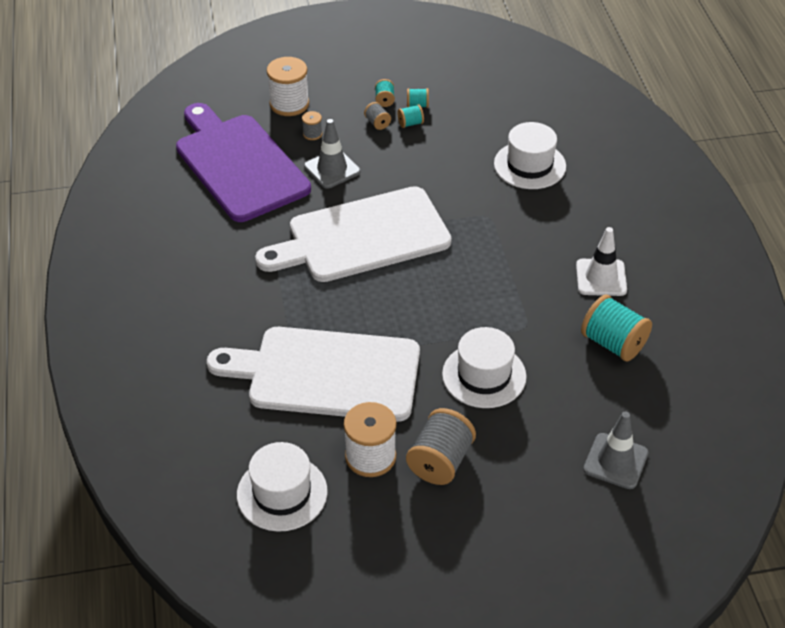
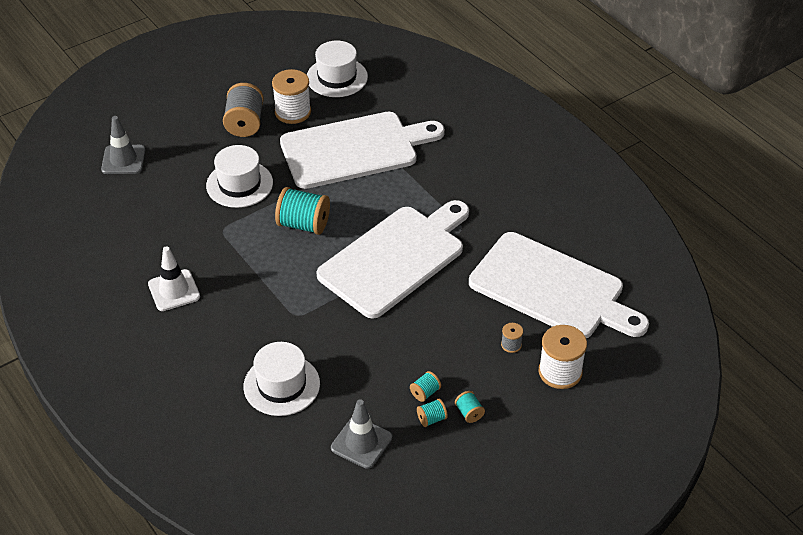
camera: 155 degrees right, 0 degrees up
purple cutting board [176,103,311,222] -> white cutting board [469,232,649,338]
grey traffic cone [304,119,361,188] -> grey traffic cone moved to [331,399,392,469]
grey spool [364,102,391,130] -> none
turquoise spool [581,295,652,362] -> turquoise spool moved to [275,187,330,235]

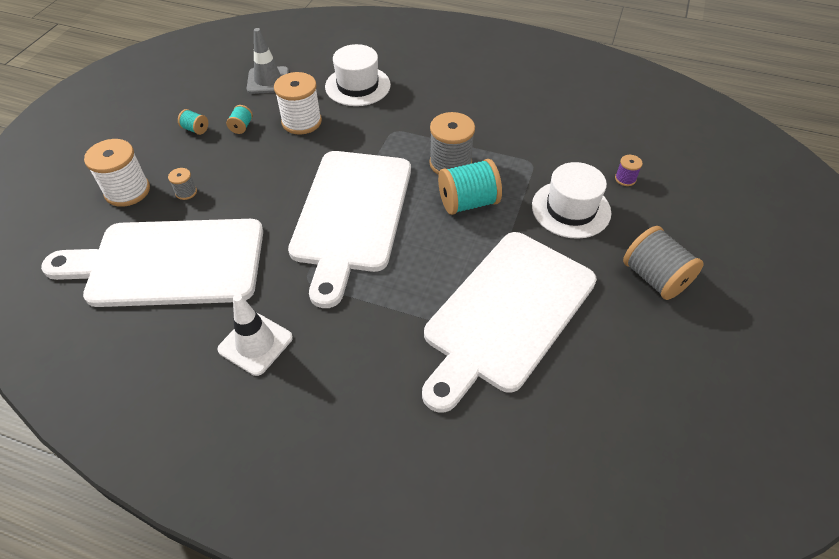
camera: 145 degrees right, 5 degrees up
grey traffic cone [101,116,145,174] -> none
white traffic cone [148,246,200,311] -> white traffic cone moved to [217,294,293,376]
white spool [272,69,311,124] -> white spool moved to [274,72,322,135]
white hat [307,40,368,97] -> none
turquoise spool [417,399,448,427] -> none
none -> grey spool [429,112,475,175]
none -> purple spool [615,155,643,186]

